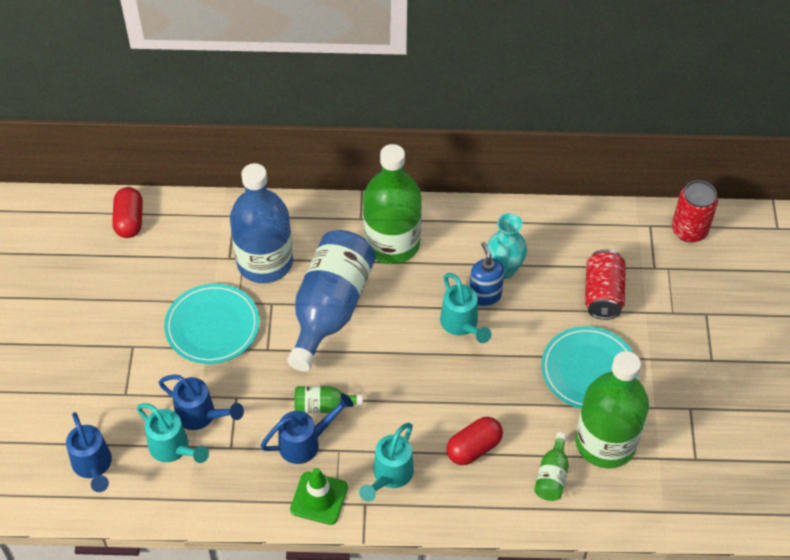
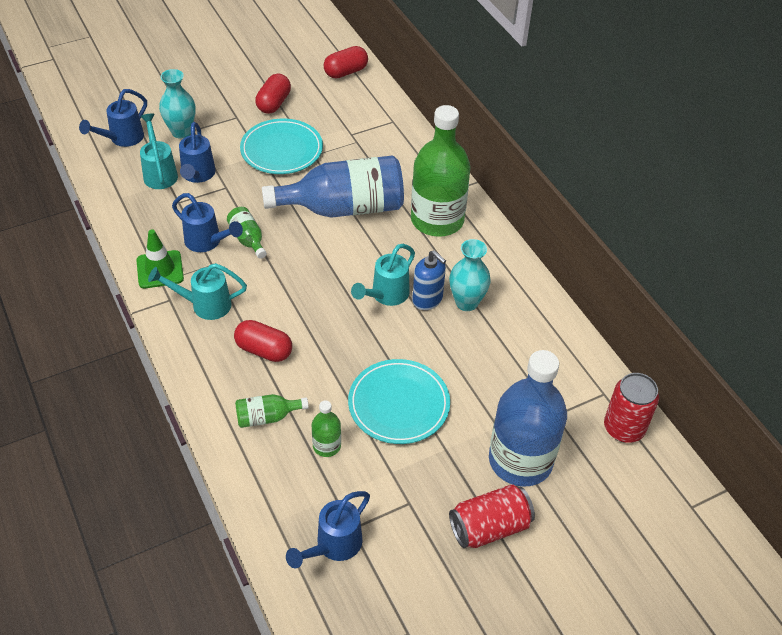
camera: 60 degrees right, 5 degrees down
turquoise watering can [137,403,209,463] -> turquoise watering can turned 150 degrees clockwise [140,114,178,189]
blue bottle [230,163,293,283] -> blue bottle moved to [489,350,567,487]
blue soap dispenser [469,242,505,307] -> blue soap dispenser turned 90 degrees clockwise [412,250,446,310]
green bottle [575,351,649,468] -> green bottle [312,400,341,457], size x0.44
red can [585,249,626,320] -> red can moved to [449,484,535,548]
none -> turquoise vase [159,69,196,139]
none -> red capsule [255,73,291,114]
none -> blue watering can [286,491,370,568]

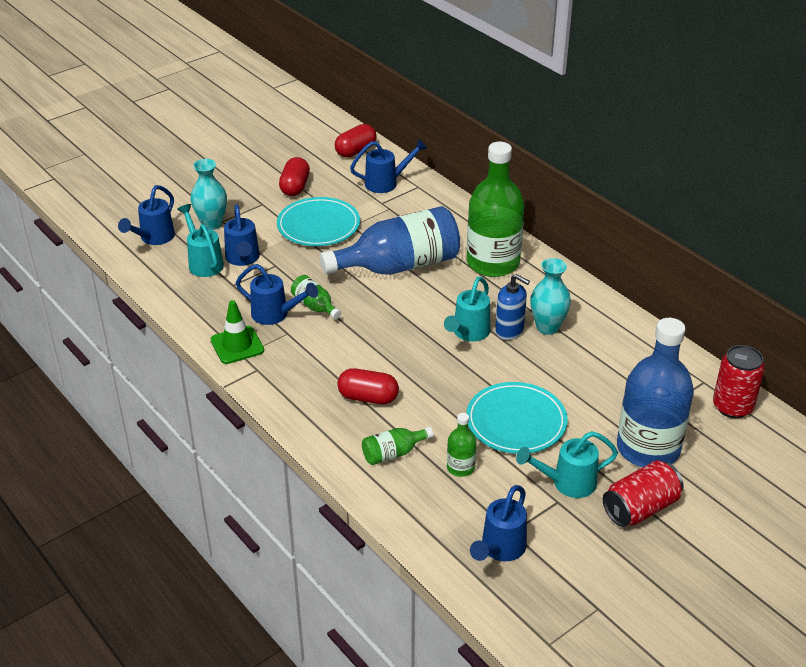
camera: 10 degrees left, 10 degrees down
turquoise watering can [148,263,247,320] -> turquoise watering can moved to [516,431,618,498]
none -> blue watering can [350,139,427,193]

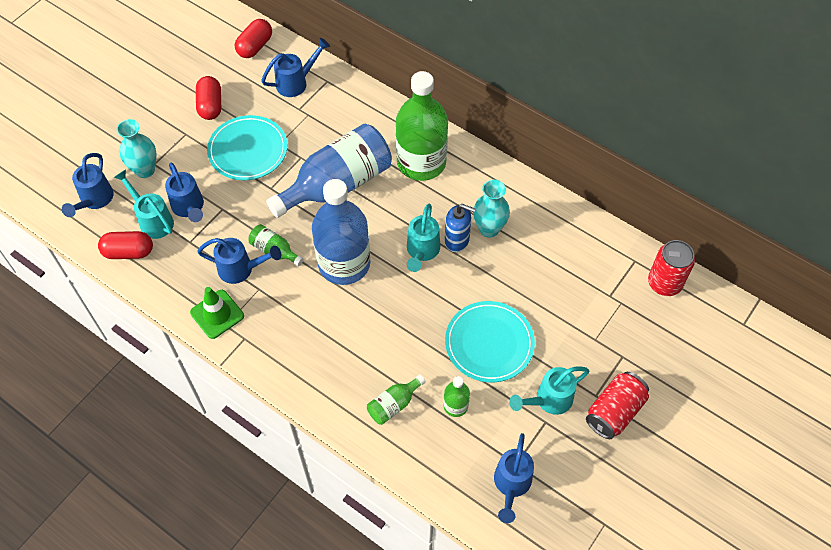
camera: 15 degrees left, 20 degrees up
red capsule [337,368,399,404] -> red capsule moved to [98,231,153,259]
blue bottle [617,318,694,467] -> blue bottle moved to [312,179,370,285]

